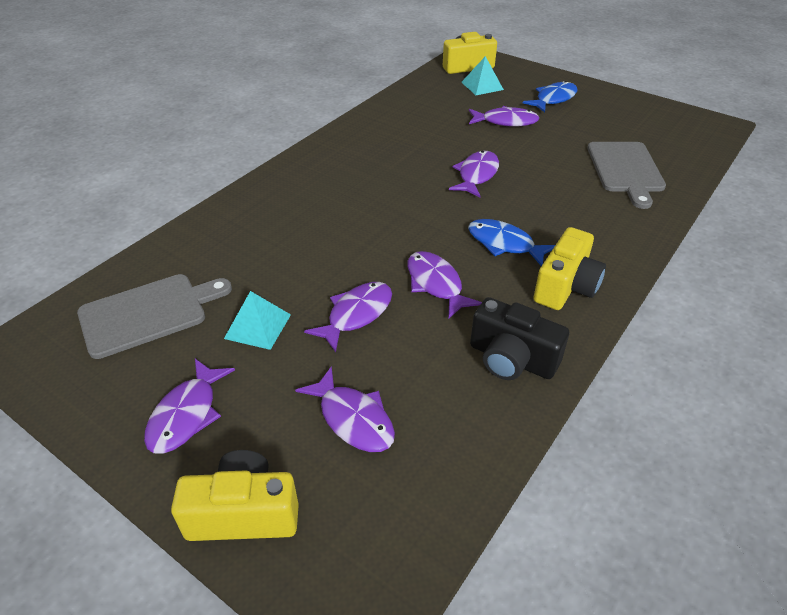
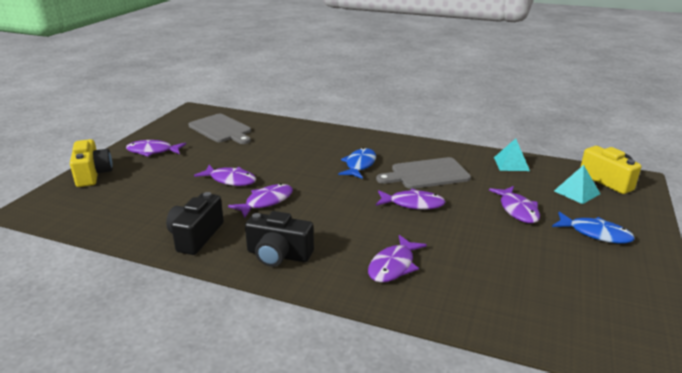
camera: 75 degrees right, 15 degrees down
turquoise pyramid [224,291,291,350] -> turquoise pyramid moved to [494,138,530,171]
purple fish [295,366,395,452] -> purple fish moved to [368,235,427,283]
blue fish [468,219,555,266] -> blue fish moved to [338,148,376,179]
yellow camera [533,227,606,310] -> black camera [245,211,314,267]
grey cutting board [587,142,666,209] -> grey cutting board moved to [376,157,471,189]

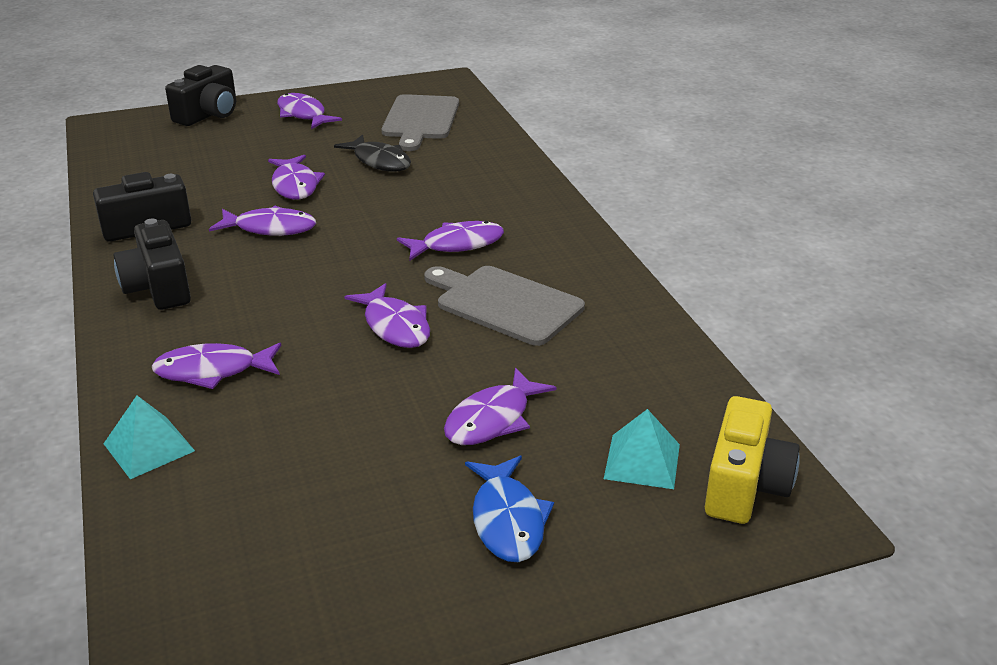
camera: 50 degrees right, 5 degrees up
yellow camera [70,139,113,187] -> black camera [165,65,236,126]
blue fish [338,148,376,179] -> purple fish [397,221,504,260]
turquoise pyramid [494,138,530,171] -> turquoise pyramid moved to [103,396,195,479]
none -> black fish [334,135,411,172]

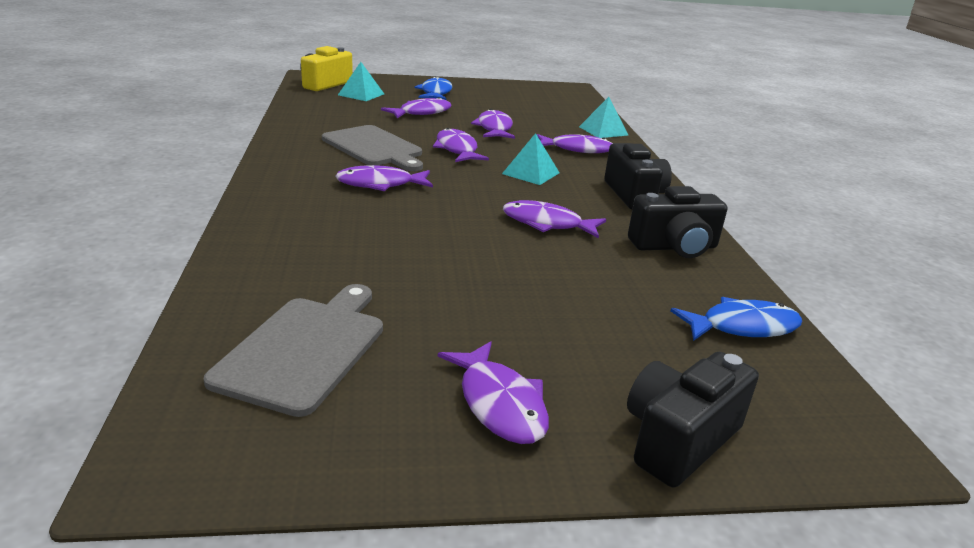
camera: 170 degrees left, 5 degrees down
purple fish [268,155,325,199] -> purple fish moved to [471,109,515,139]
black fish [334,135,411,172] -> none
none -> turquoise pyramid [502,133,560,185]
none -> blue fish [670,297,802,341]

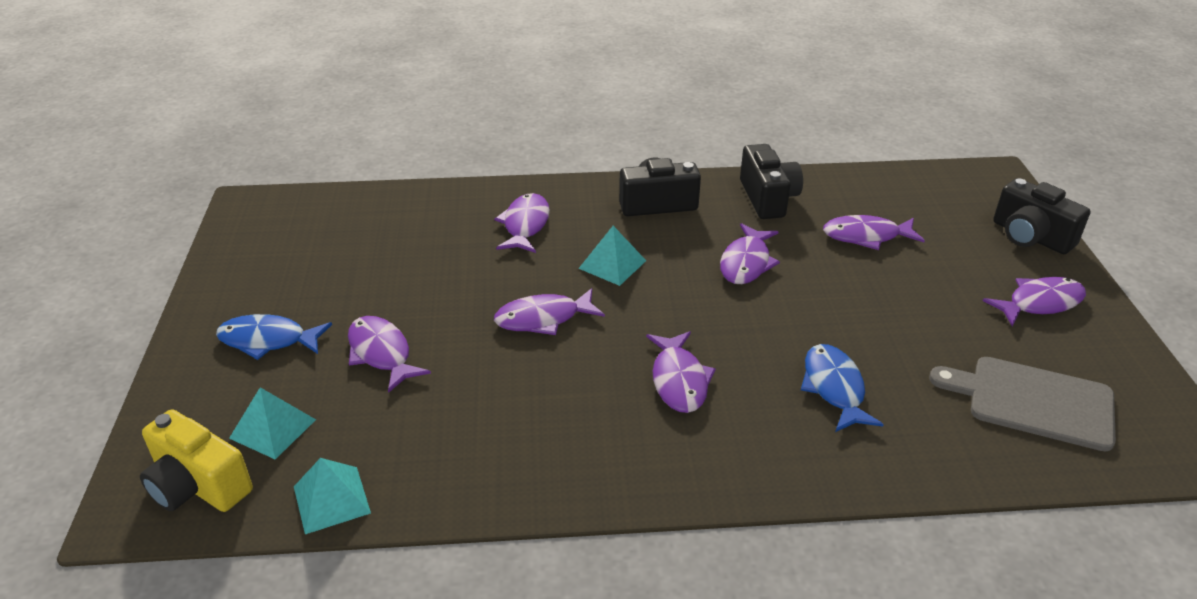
camera: 85 degrees left, 10 degrees up
grey cutting board [322,125,423,171] -> none
purple fish [471,109,515,139] -> purple fish moved to [823,215,925,250]
turquoise pyramid [579,97,628,138] -> turquoise pyramid moved to [294,458,371,534]
blue fish [670,297,802,341] -> blue fish moved to [801,344,884,432]

